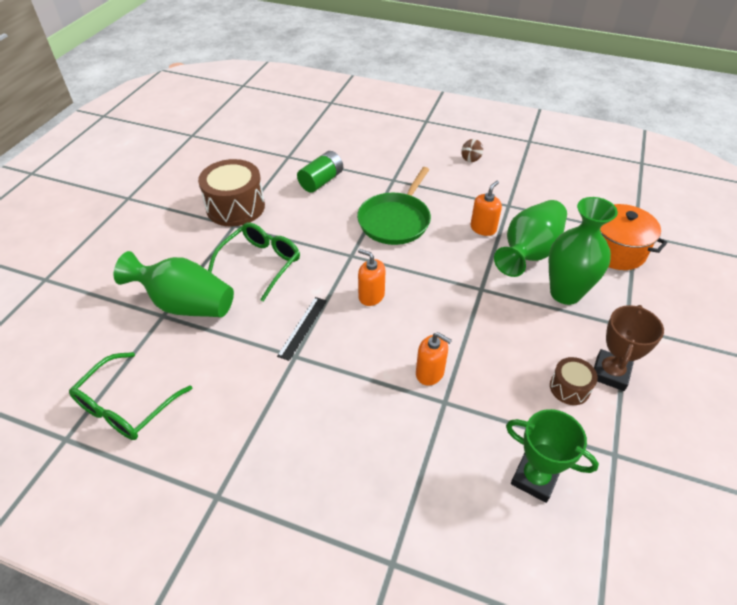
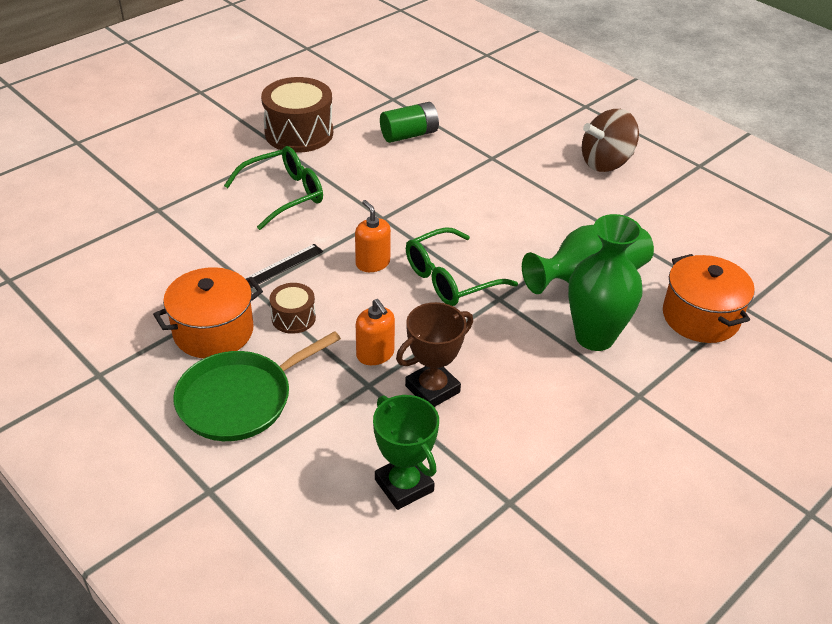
camera: 25 degrees right, 5 degrees down
green glasses [69,352,193,440] -> green glasses moved to [406,227,518,306]
green vase [114,251,234,317] -> none
green pan [357,167,431,245] -> green pan moved to [173,331,341,441]
brown spinning top [461,139,483,162] -> brown spinning top [582,109,639,172], size x2.17
orange soap dispenser [470,180,502,236] -> none
brown drum [550,357,598,405] -> brown drum moved to [269,283,316,334]
brown trophy [594,305,664,391] -> brown trophy moved to [396,302,473,407]
none -> orange pot [153,267,263,358]

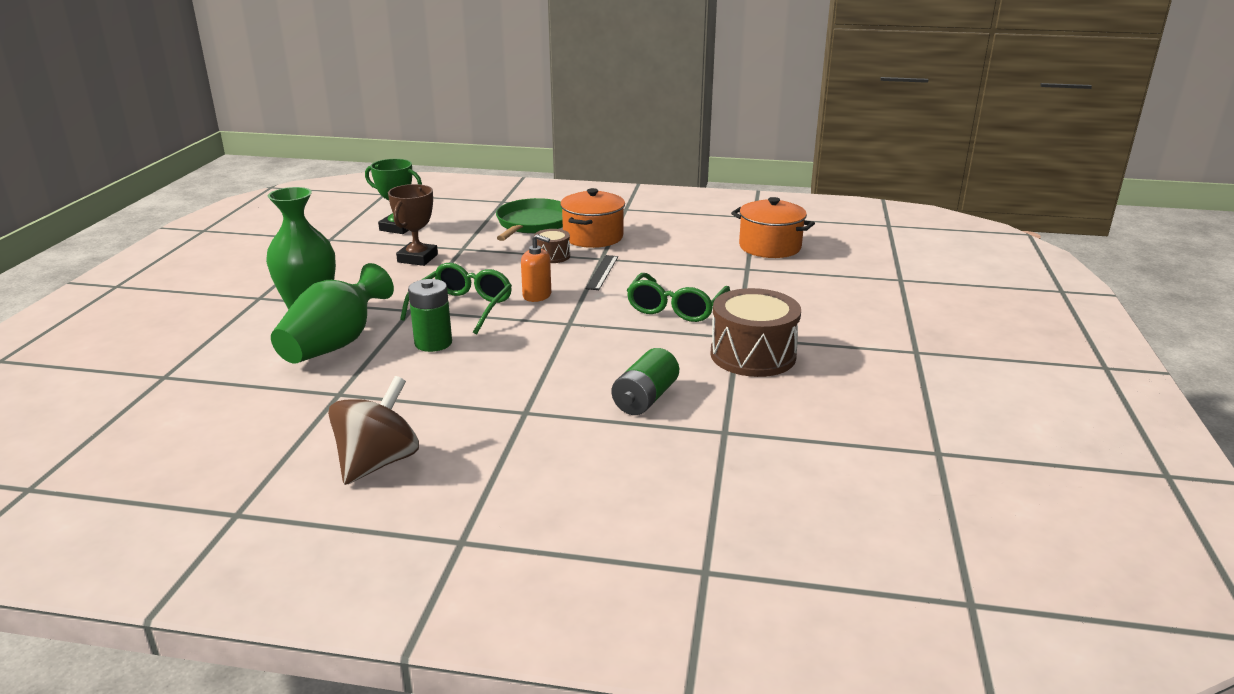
camera: 145 degrees right, 15 degrees down
orange soap dispenser [356,299,395,365] -> none
orange pot [663,254,755,343] -> orange pot moved to [731,197,815,258]
none -> green battery [408,279,452,352]

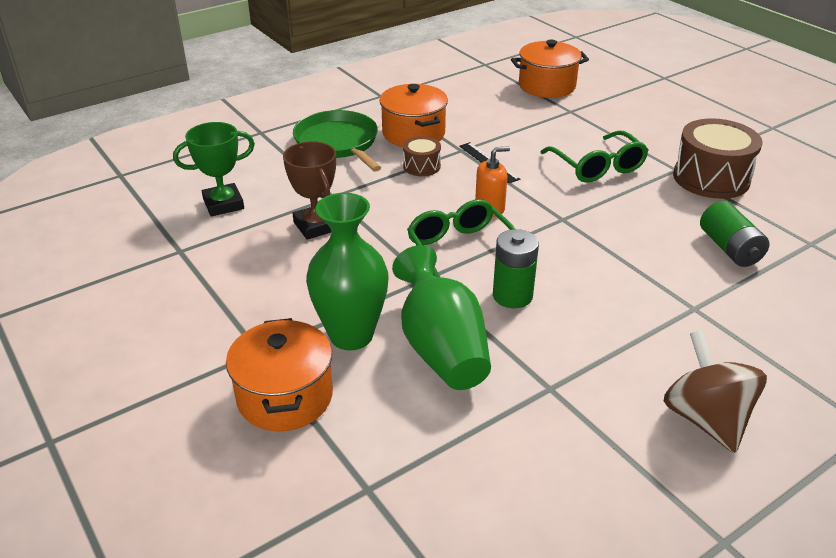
camera: 45 degrees left, 10 degrees up
none -> orange pot [226,318,333,431]

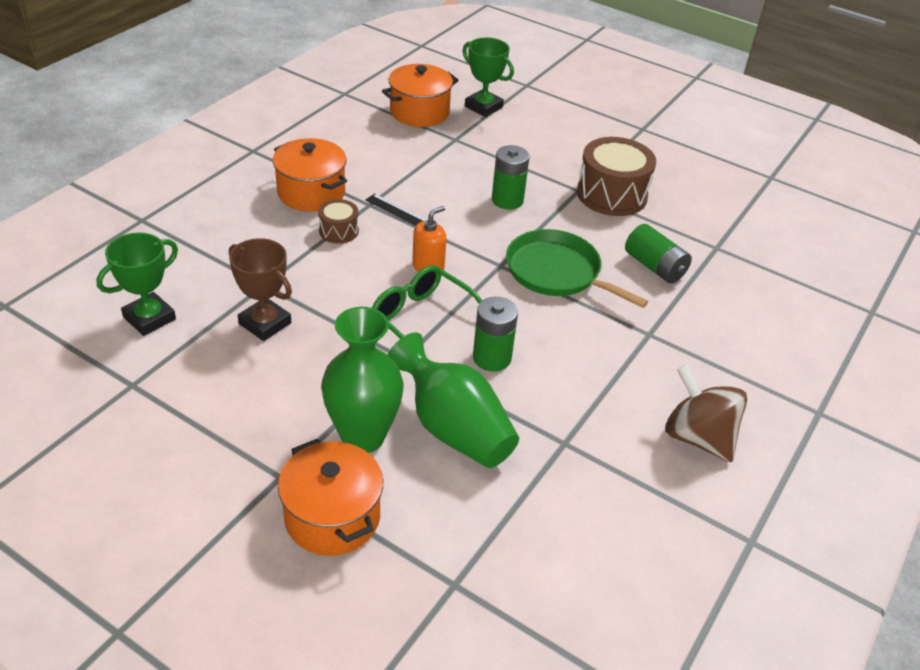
camera: 25 degrees left, 5 degrees up
green pan [293,110,382,172] -> green pan moved to [506,229,648,308]
green glasses [540,131,648,183] -> green battery [492,145,530,209]
none -> green trophy [462,37,514,117]

